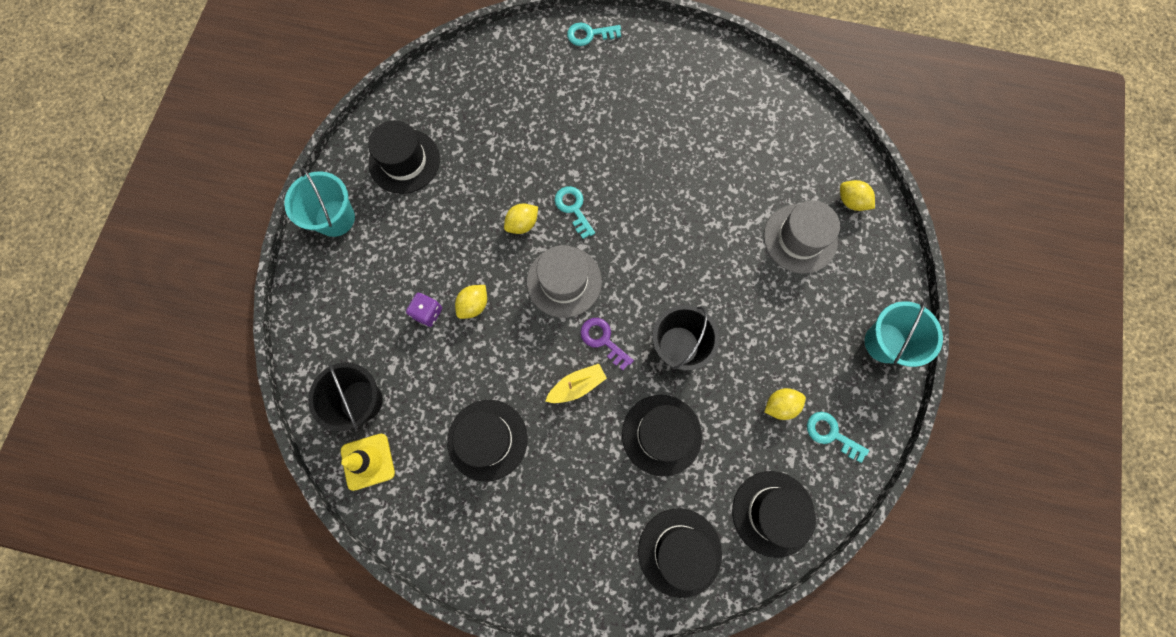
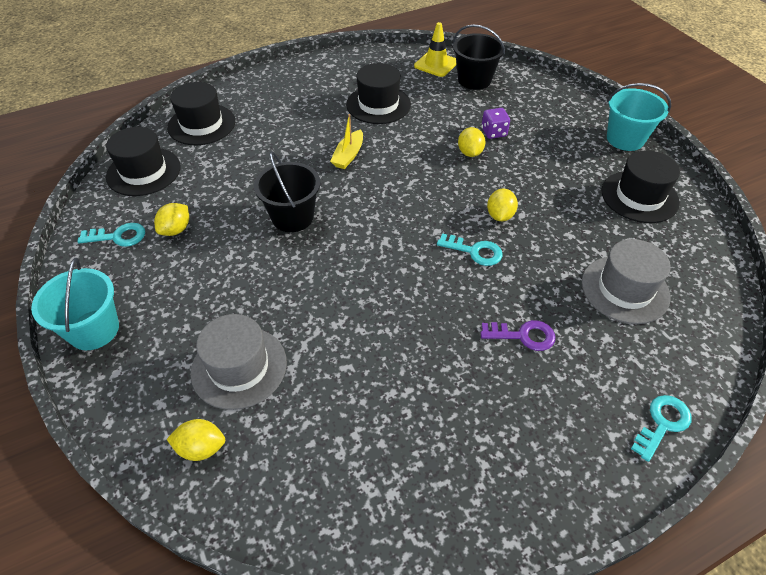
camera: 140 degrees right, 25 degrees down
grey hat [527,245,602,318] -> grey hat moved to [582,239,670,324]
purple key [580,318,634,370] -> purple key moved to [481,320,555,351]
black hat [622,395,702,476] -> none

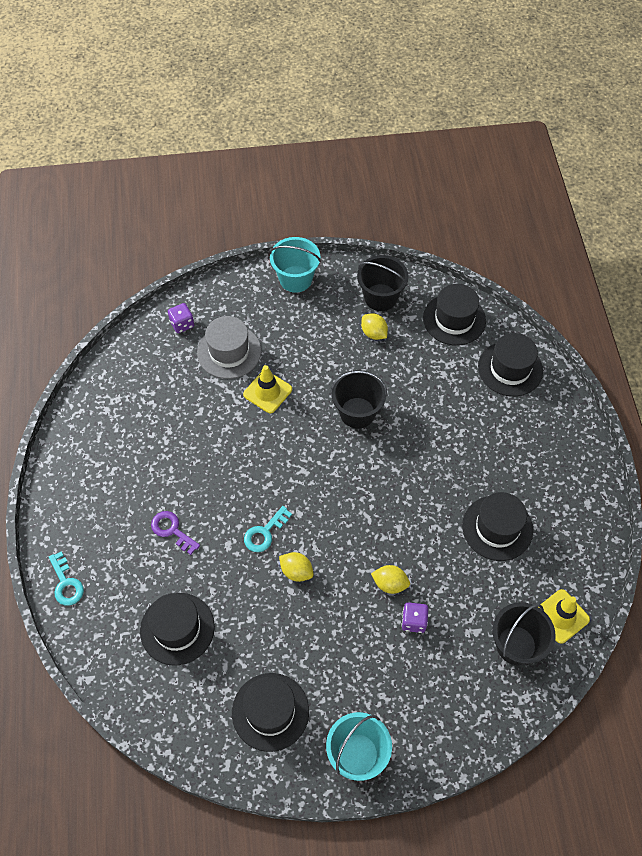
camera: 110 degrees right, 10 degrees up
turquoise key [77,223,145,247] -> black bucket [357,255,409,311]
yellow lemon [167,419,225,461] -> purple dice [168,303,194,333]
yellow boat [330,114,363,169] -> none
purple key [481,320,555,351] -> purple key turned 105 degrees clockwise [151,511,200,555]
grey hat [582,239,670,324] -> black hat [140,593,215,666]
none -> yellow traffic cone [243,365,292,413]

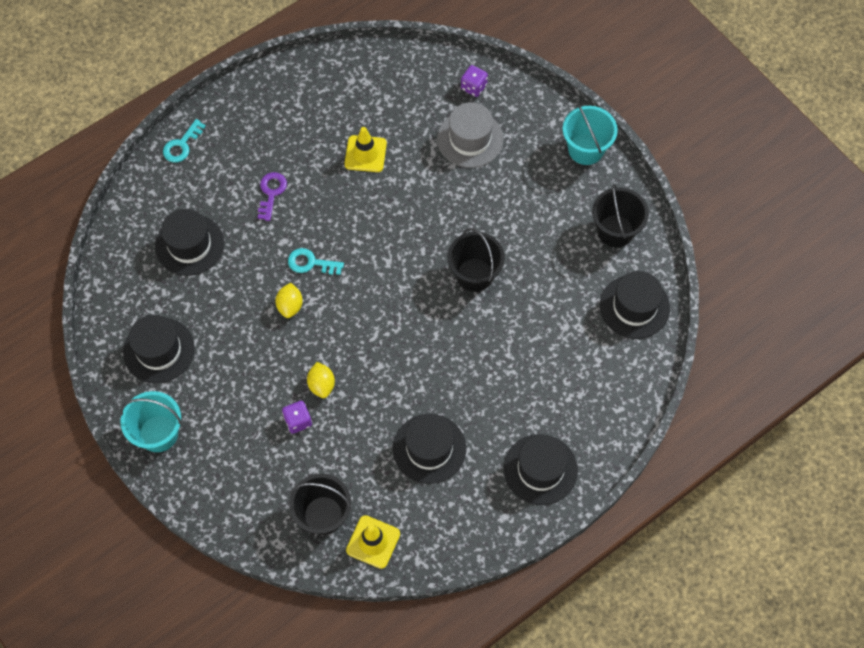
camera: 60 degrees right, 5 degrees up
yellow traffic cone [243,365,292,413] -> yellow traffic cone moved to [345,127,387,172]
yellow lemon [361,313,388,340] -> none
black hat [478,333,543,397] -> black hat moved to [504,434,578,505]

